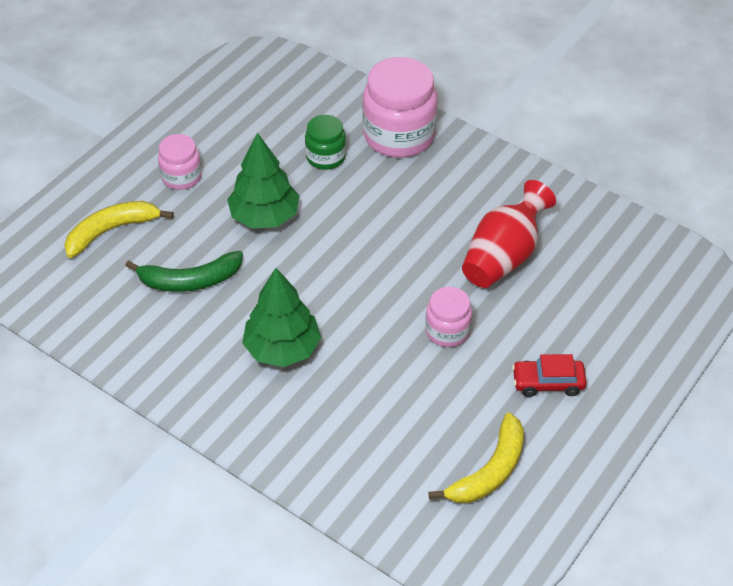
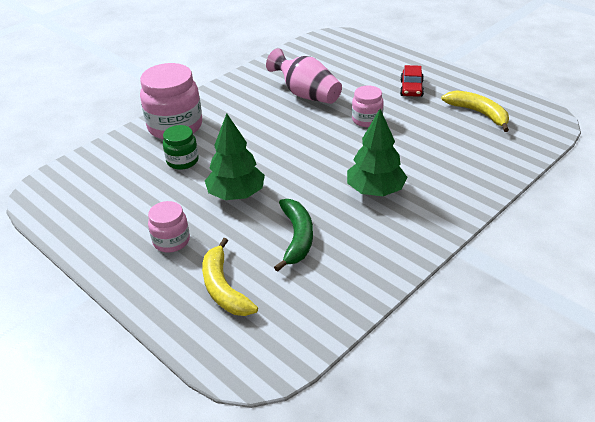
camera: 80 degrees left, 10 degrees down
red vase [462,180,556,288] -> pink vase [266,48,342,104]

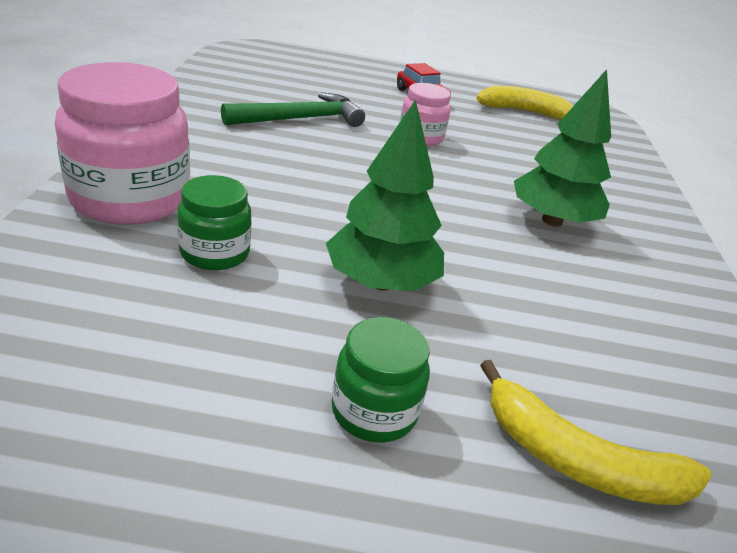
camera: 45 degrees left, 5 degrees down
pink jar [148,201,190,253] -> green jar [332,317,430,442]
pink vase [266,48,342,104] -> green hammer [221,92,365,127]
green banana [274,199,313,272] -> none

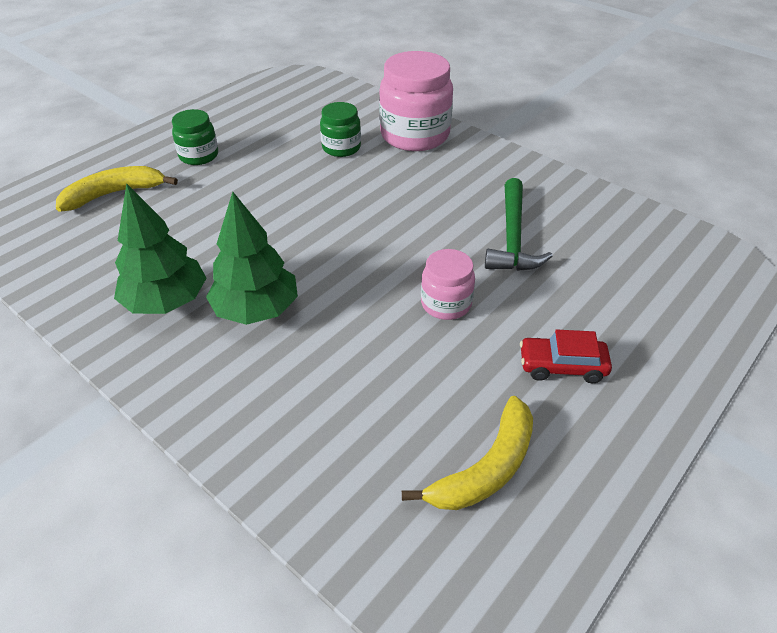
camera: 130 degrees right, 10 degrees up
green tree [326,99,444,291] -> green tree moved to [114,183,206,314]

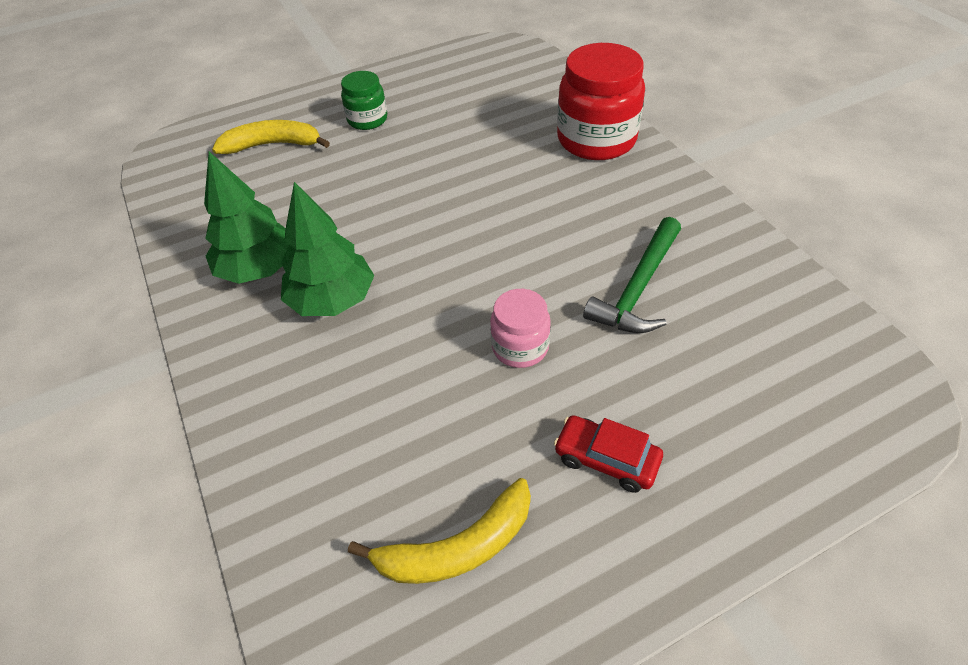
camera: 25 degrees right, 5 degrees up
green jar [320,102,361,157] -> none
pink jar [379,51,453,151] -> red jar [557,43,645,160]

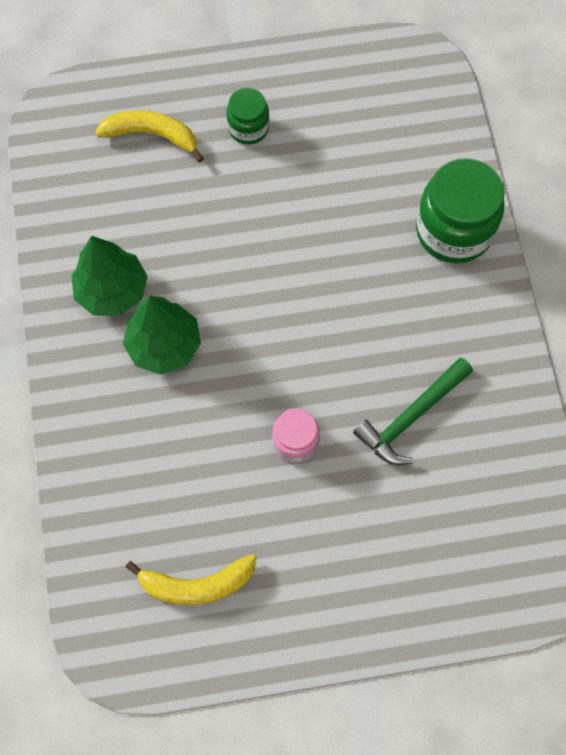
camera: 15 degrees right, 20 degrees up
red car [554,415,663,493] -> none
red jar [557,43,645,160] -> green jar [416,158,505,264]

